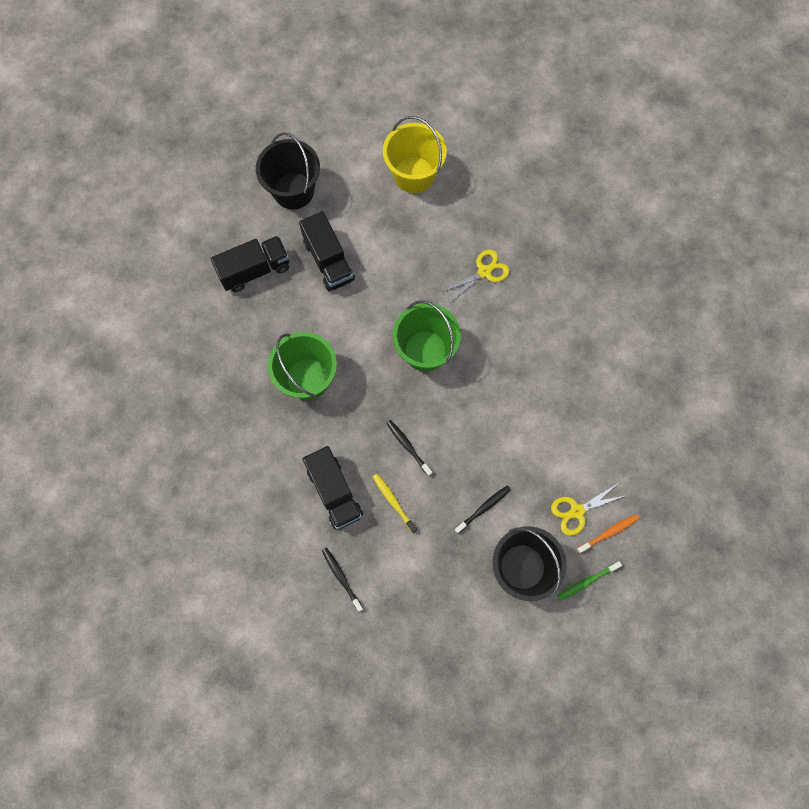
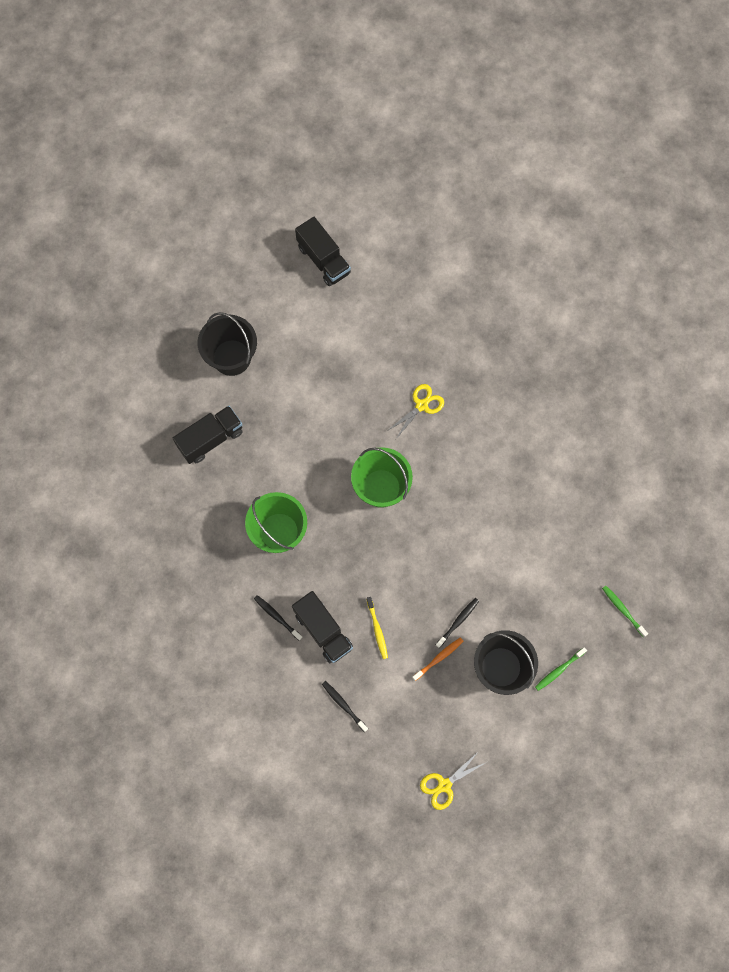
camera: 10 degrees left, 0 degrees up
black truck [299,211,355,291] -> black truck moved to [295,217,351,286]
yellow toothbrush [373,474,417,533] -> yellow toothbrush turned 150 degrees counterclockwise [366,597,388,659]
yellow bucket [383,116,447,193] -> none
black toothbrush [387,420,432,476] -> black toothbrush moved to [254,595,302,641]
yellow scissors [551,484,626,536] -> yellow scissors moved to [420,751,487,810]
orange toothbrush [577,514,639,553] -> orange toothbrush moved to [412,637,463,681]
none -> green toothbrush [602,586,648,637]

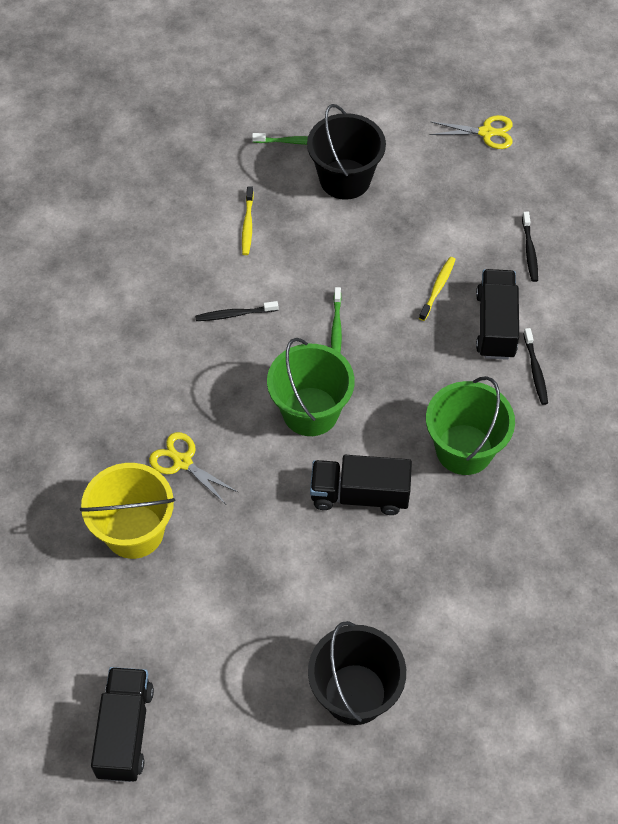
camera: 140 degrees left, 15 degrees down
black truck [173,406,242,464] -> black truck moved to [310,455,412,515]
yellow scissors [387,384,444,439] -> yellow scissors turned 45 degrees clockwise [149,432,239,503]
orange toothbrush [412,637,463,681] -> none
black toothbrush [436,598,479,648] -> black toothbrush moved to [195,301,279,321]
green toothbrush [602,586,648,637] -> green toothbrush moved to [331,287,342,353]
none -> yellow bucket [80,463,175,559]
none -> yellow toothbrush [242,186,254,255]

